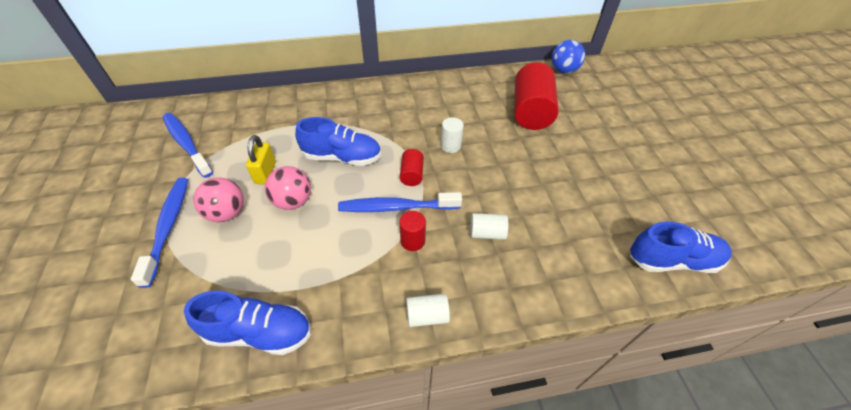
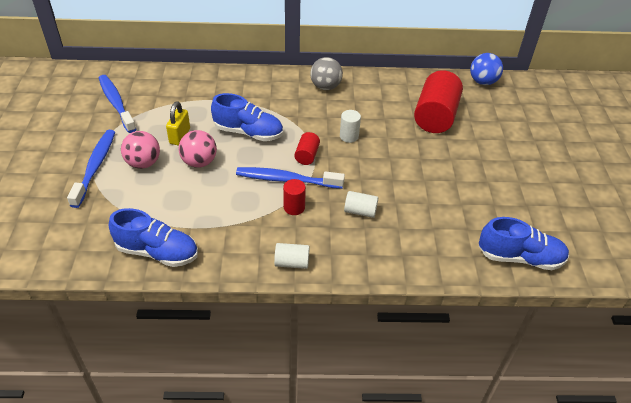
camera: 10 degrees right, 5 degrees down
none -> grey ball [310,57,343,90]

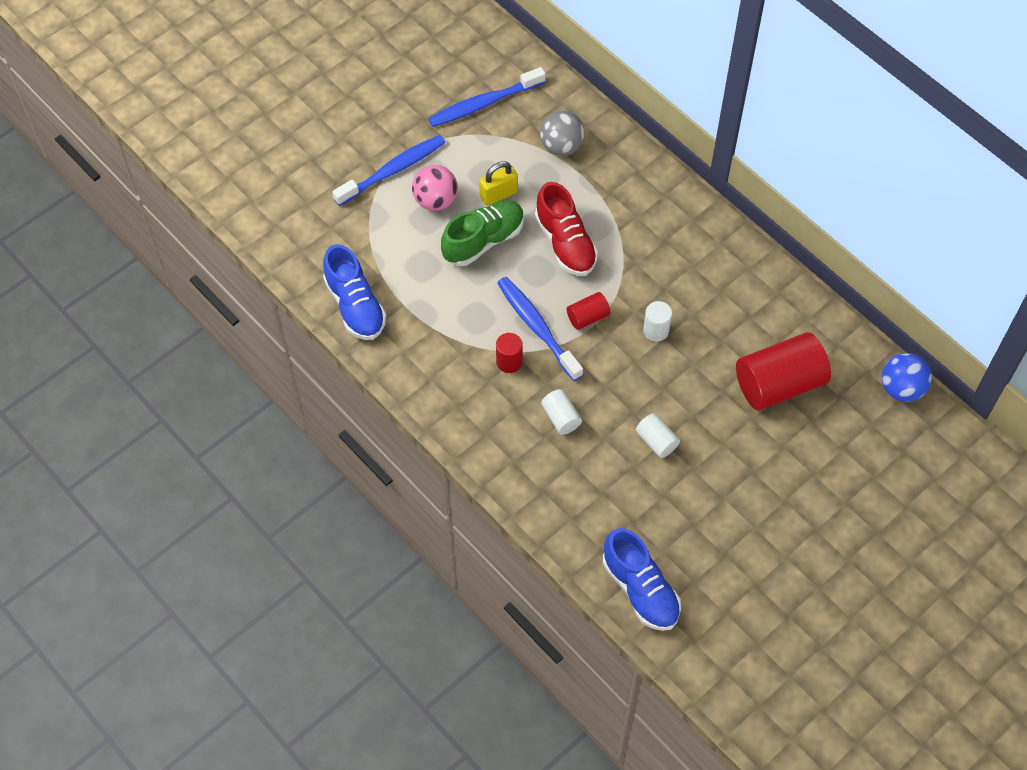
camera: 50 degrees right, 15 degrees up
blue toothbrush [99,75,136,133] -> blue toothbrush turned 135 degrees counterclockwise [428,67,546,127]
pink ball [179,130,217,168] -> green shoe [441,201,524,266]
blue shoe [211,93,283,141] -> red shoe [535,182,598,276]
white cylinder [274,243,310,269] -> white cylinder moved to [636,413,680,458]
grey ball [310,57,343,90] -> grey ball moved to [540,111,585,156]

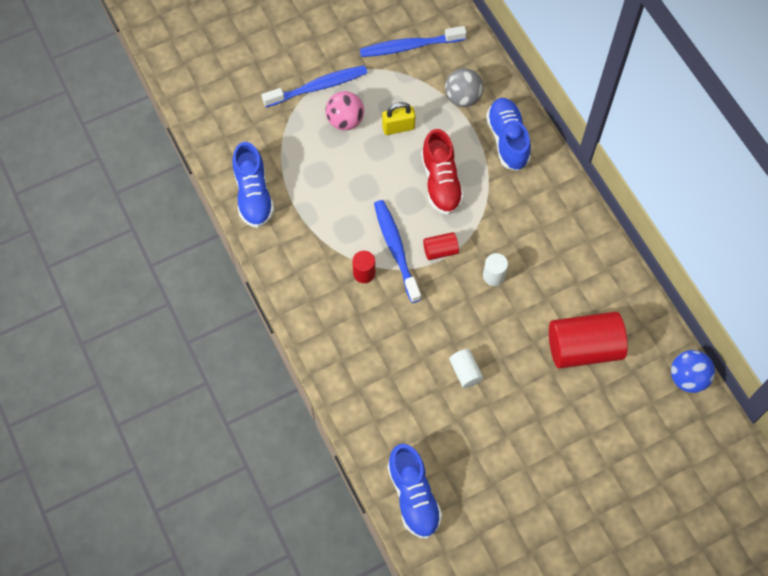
camera: 15 degrees right, 5 degrees up
green shoe [441,201,524,266] -> none
white cylinder [541,389,582,435] -> none
none -> blue shoe [486,98,531,171]

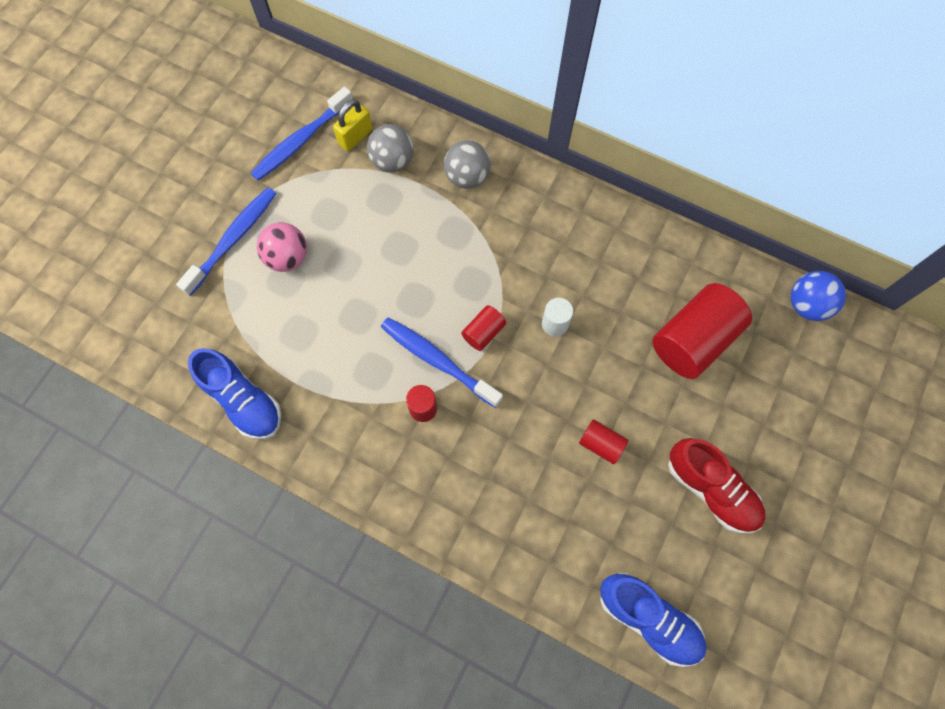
camera: 35 degrees left, 5 degrees up
yellow padlock [382,102,416,135] -> yellow padlock moved to [333,100,372,151]
red shoe [421,129,464,215] -> red shoe moved to [668,438,765,533]
white cylinder [449,349,483,388] -> red cylinder [579,419,628,464]
blue shoe [486,98,531,171] -> grey ball [444,140,491,189]

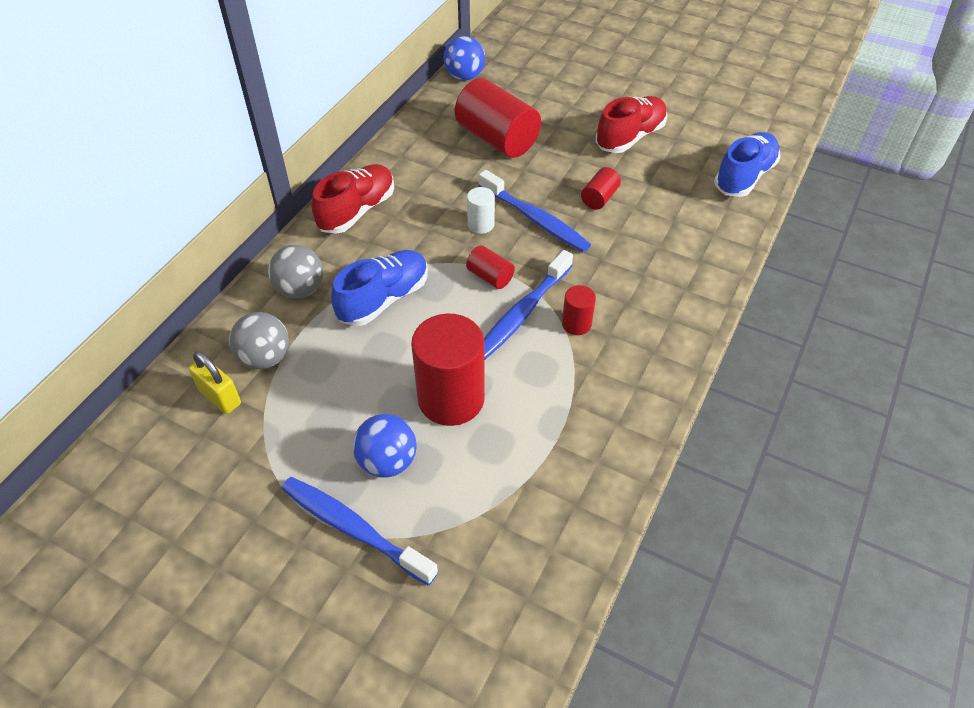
camera: 90 degrees left, 20 degrees down
blue shoe [188,348,282,439] -> blue shoe moved to [331,250,428,326]
blue toothbrush [250,87,353,181] -> blue toothbrush moved to [479,170,591,252]
pink ball [257,223,307,272] -> blue ball [353,414,416,478]
none -> red shoe [311,164,394,234]
none -> red cylinder [411,314,485,426]

